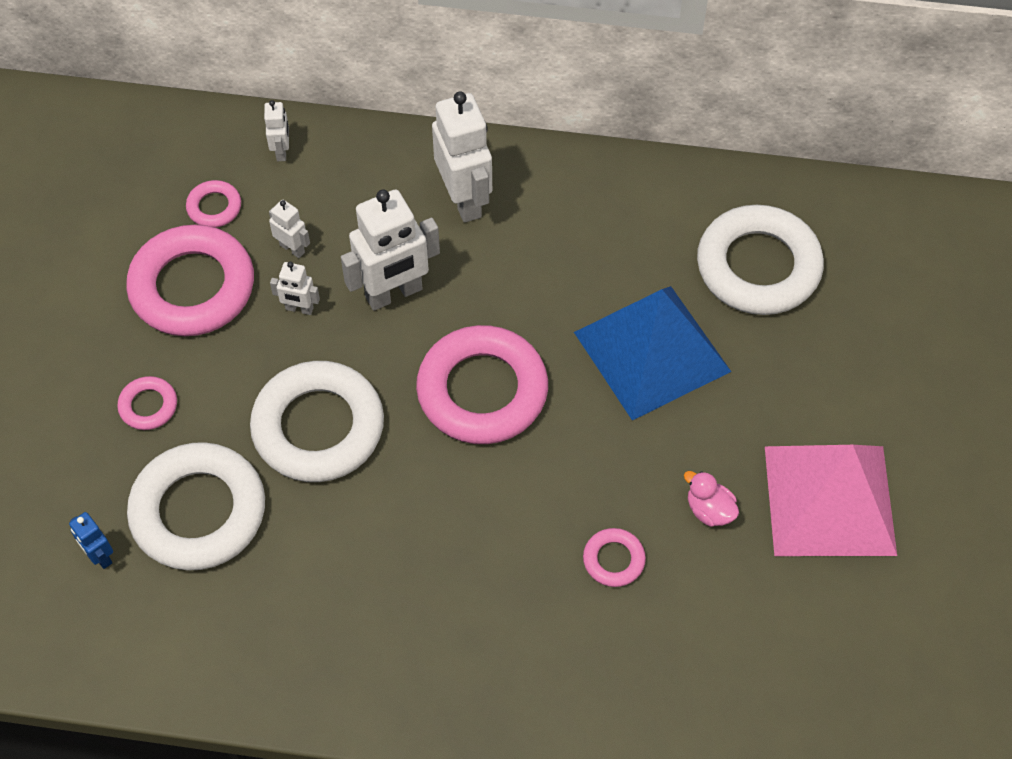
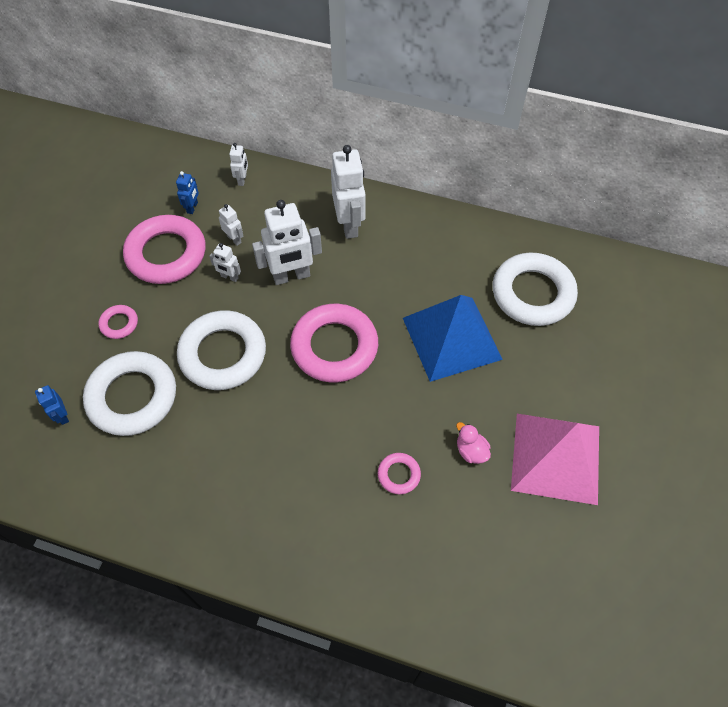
camera: 10 degrees right, 0 degrees up
pink ring [186,180,241,228] -> blue robot [176,171,199,214]

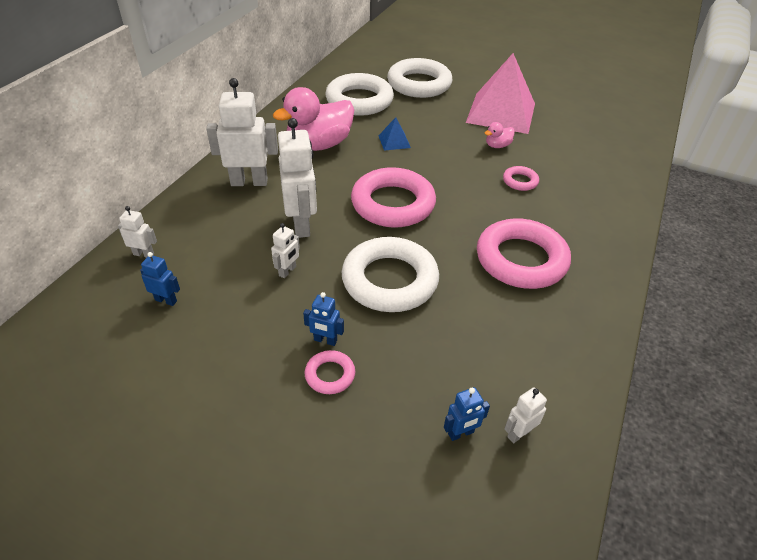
camera: 85 degrees left, 15 degrees down
white ring [83,351,176,436] -> white ring moved to [387,58,453,98]
pink ring [123,215,206,284] -> pink ring moved to [477,218,571,289]
white robot [219,204,244,246] -> white robot moved to [504,387,547,443]
blue pyramid [403,295,503,382] -> blue pyramid [378,117,411,151], size x0.42
none -> pink duck [273,87,354,151]
none -> blue robot [303,292,344,346]

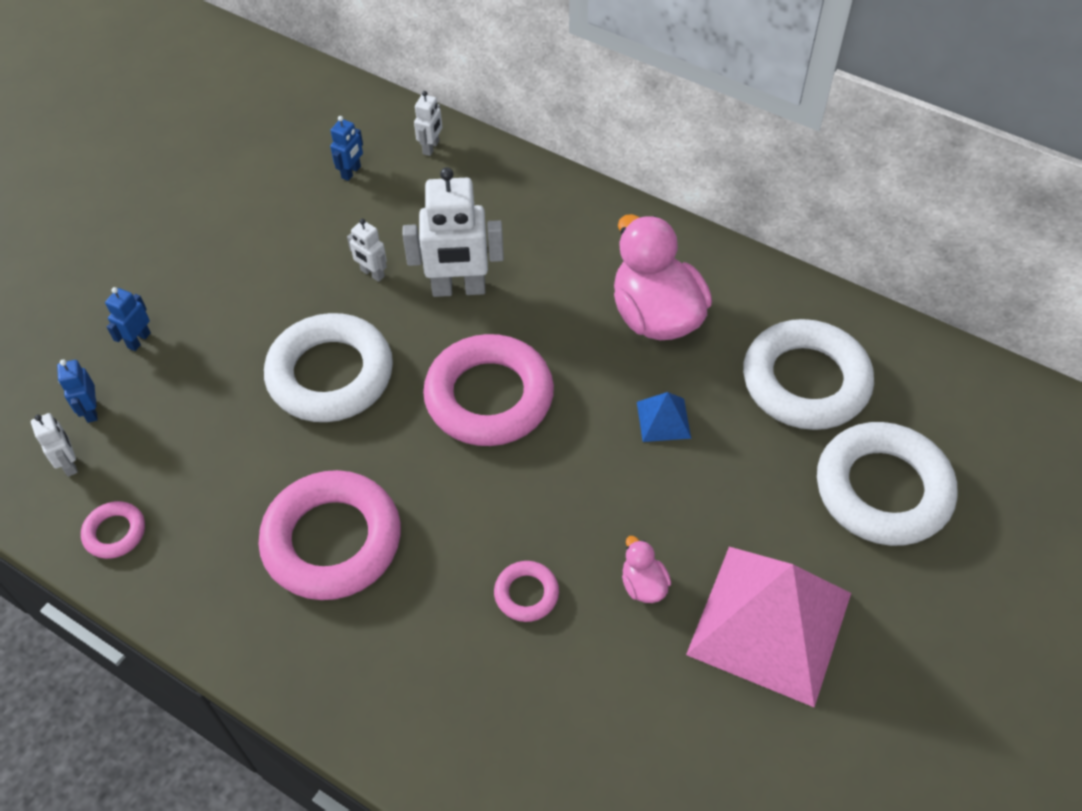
camera: 100 degrees right, 10 degrees up
white robot [206,78,278,186] -> none
blue robot [303,292,344,346] -> blue robot moved to [105,287,151,351]
pink ring [305,350,355,394] -> pink ring moved to [81,501,145,559]

